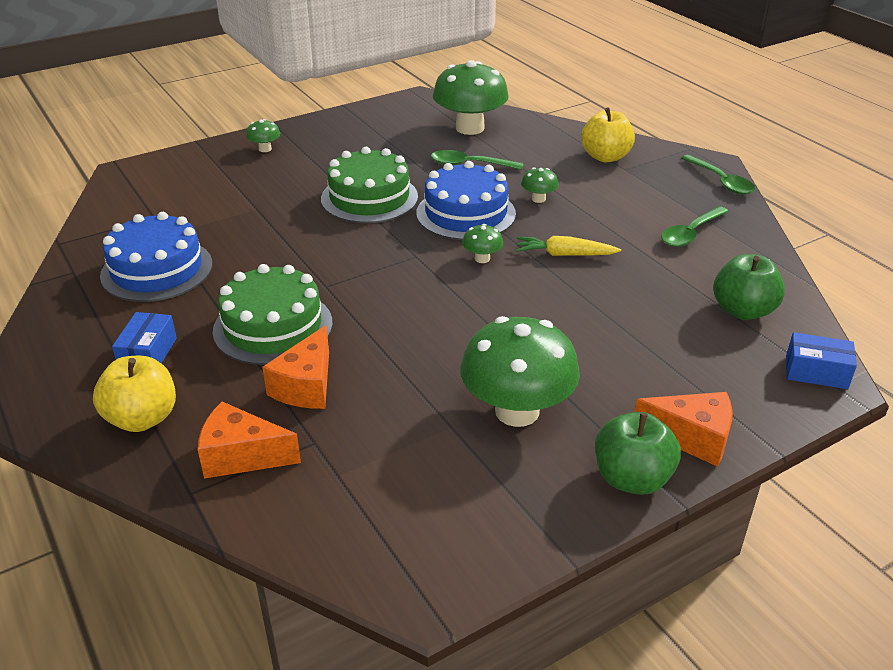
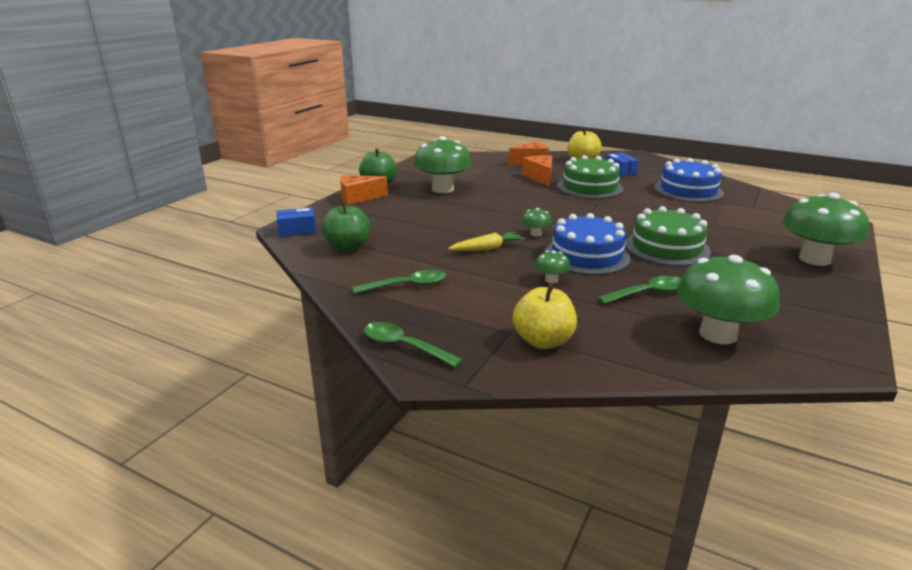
camera: 150 degrees right, 10 degrees down
green mushroom [246,119,280,152] -> green mushroom [782,193,869,266], size x2.29
green spoon [661,206,729,247] -> green spoon turned 60 degrees clockwise [352,270,446,294]

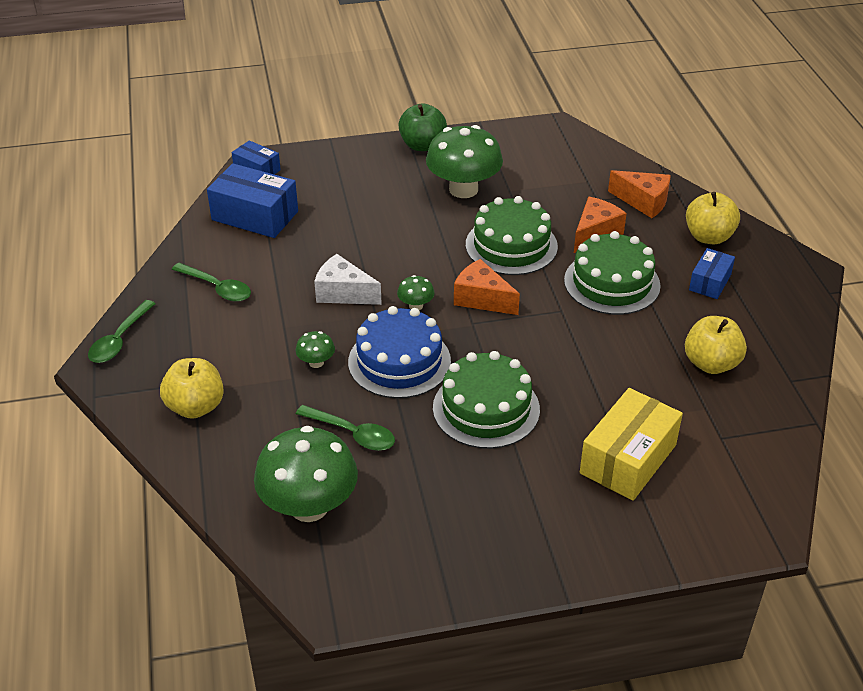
camera: 50 degrees right, 15 degrees up
green apple [322,201,370,252] -> blue box [207,163,298,238]
orange cheese [340,175,388,205] -> orange cheese moved to [454,259,520,315]
green spoon [364,322,463,368] -> green spoon turned 150 degrees counterclockwise [88,300,156,363]
yellow carrot [448,232,525,251] -> white cheese [314,254,382,305]
blue cake [654,158,724,202] -> yellow apple [685,316,747,374]
green mushroom [782,193,869,266] -> none
none -> green cake [466,196,558,275]
none -> yellow box [580,388,683,501]

